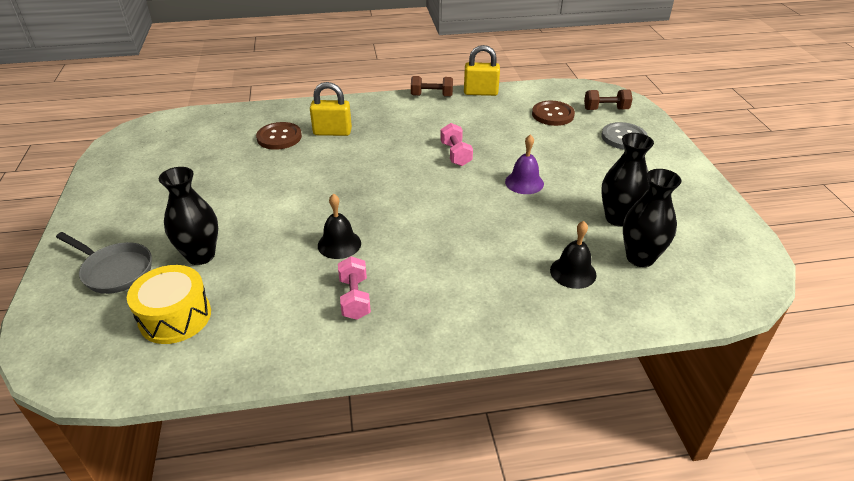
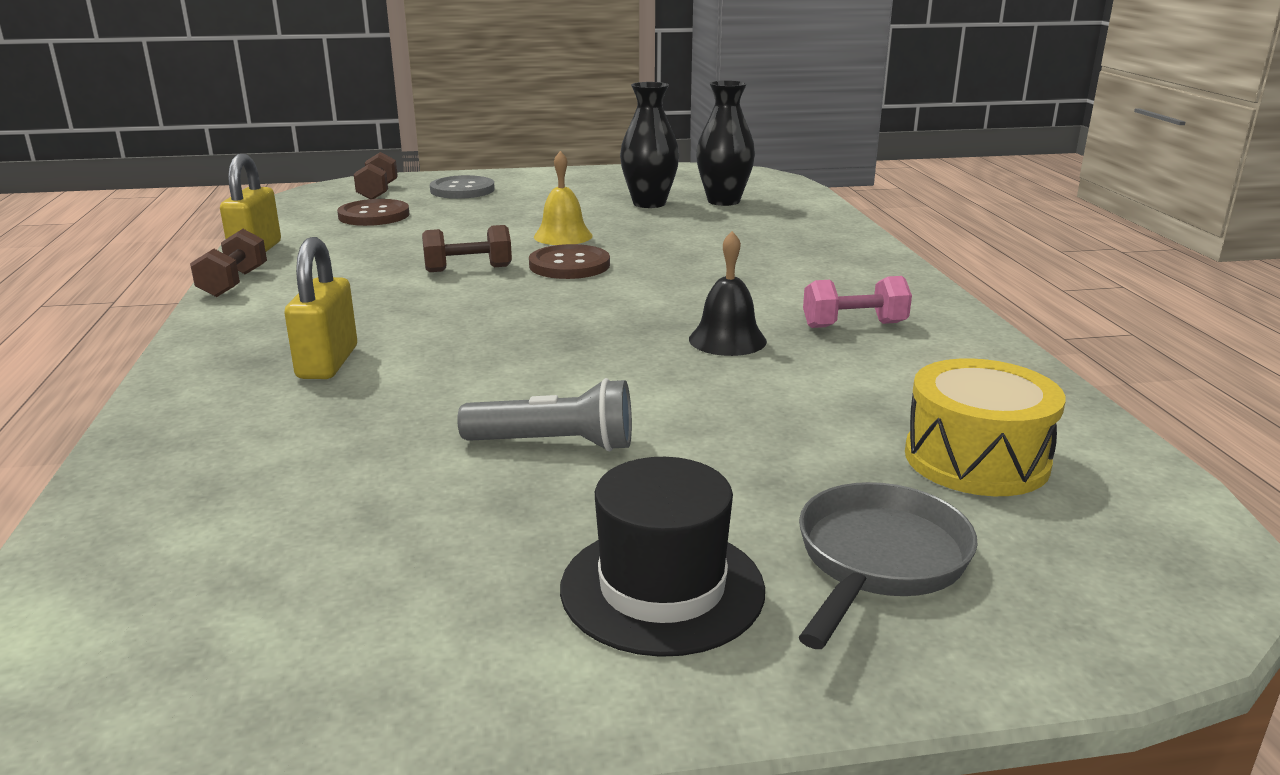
camera: 90 degrees left, 15 degrees down
black vase [159,167,218,265] -> none
brown button [256,122,302,150] -> brown button moved to [529,244,610,279]
pink dumbbell [440,123,473,166] -> brown dumbbell [422,225,512,272]
purple bell [505,134,544,194] -> yellow bell [534,151,593,245]
black bell [550,221,597,289] -> none
none -> grey flashlight [457,378,632,451]
none -> black hat [560,457,765,657]

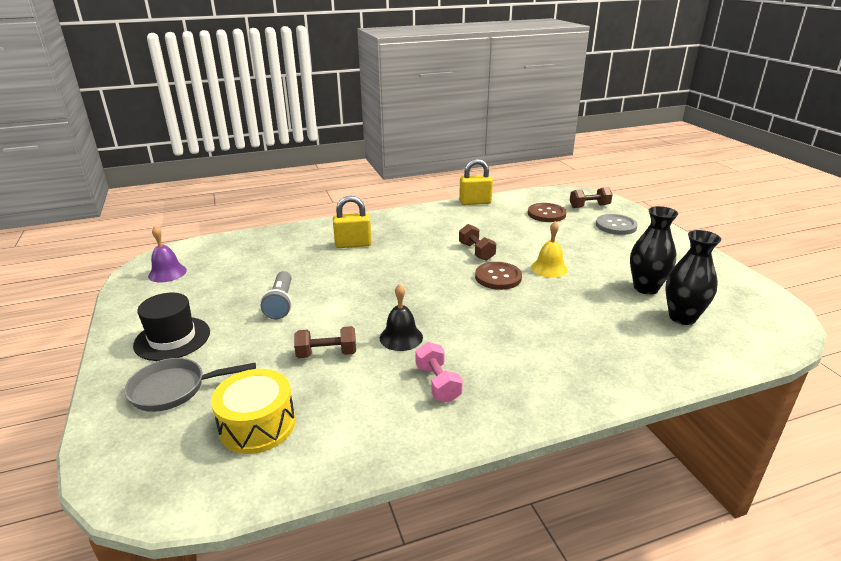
camera: 80 degrees right, 5 degrees up
brown dumbbell [190,229,267,297] -> brown dumbbell moved to [294,326,356,358]
grey pan [799,482,978,649] -> grey pan turned 150 degrees clockwise [125,358,256,412]
none -> purple bell [148,226,187,282]

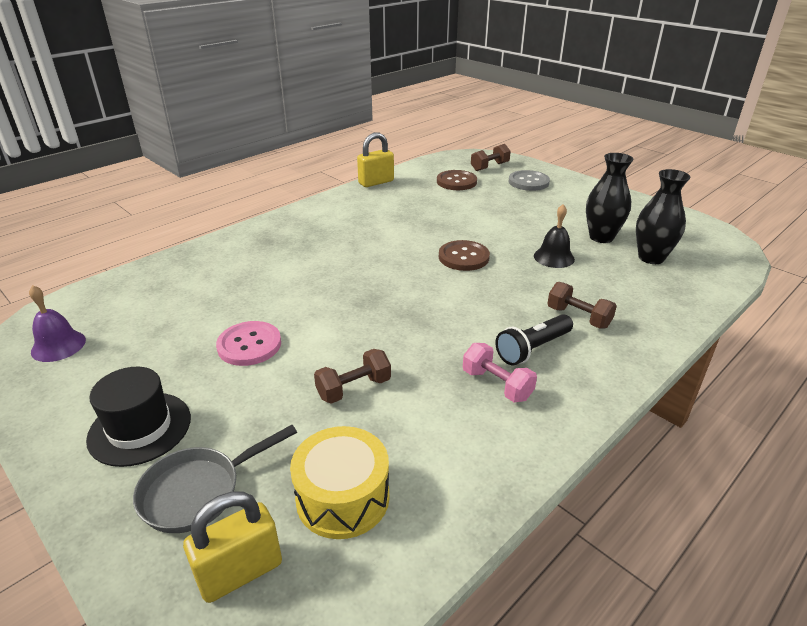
camera: 25 degrees left, 5 degrees up
grey flashlight [261,271,292,319] -> pink button [216,321,281,366]
yellow padlock [333,196,372,248] -> yellow padlock moved to [183,491,282,603]
black bell [380,284,423,351] -> black bell moved to [534,204,575,268]
brown dumbbell [459,224,496,261] -> brown dumbbell moved to [547,282,617,329]
yellow bell [531,221,568,278] -> none
none -> black flashlight [495,314,573,365]

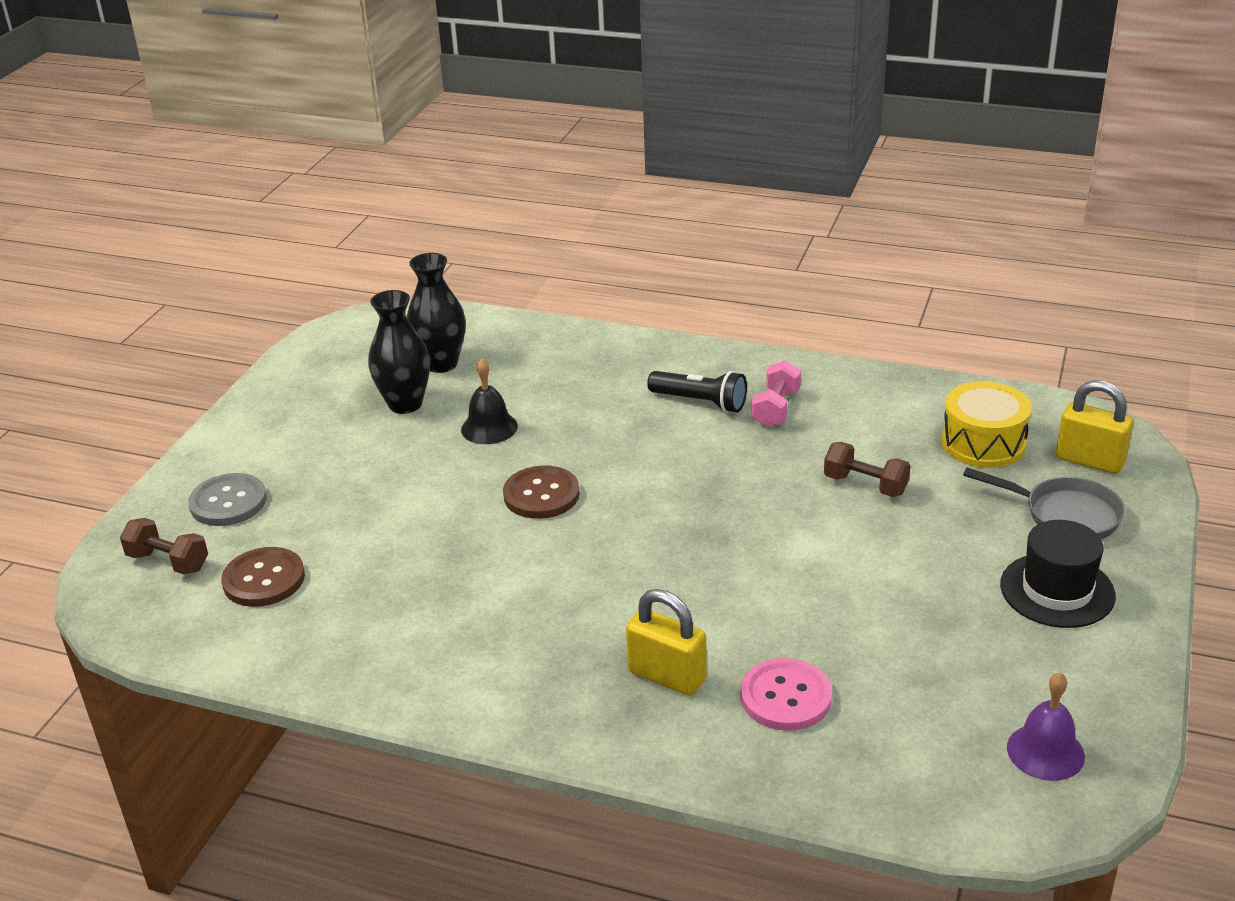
camera: 115 degrees left, 0 degrees up
pink button [216,321,281,366] -> pink button moved to [741,658,832,731]
yellow padlock [357,132,394,187] -> yellow padlock moved to [626,589,707,696]
brown dumbbell [547,282,617,329] -> none

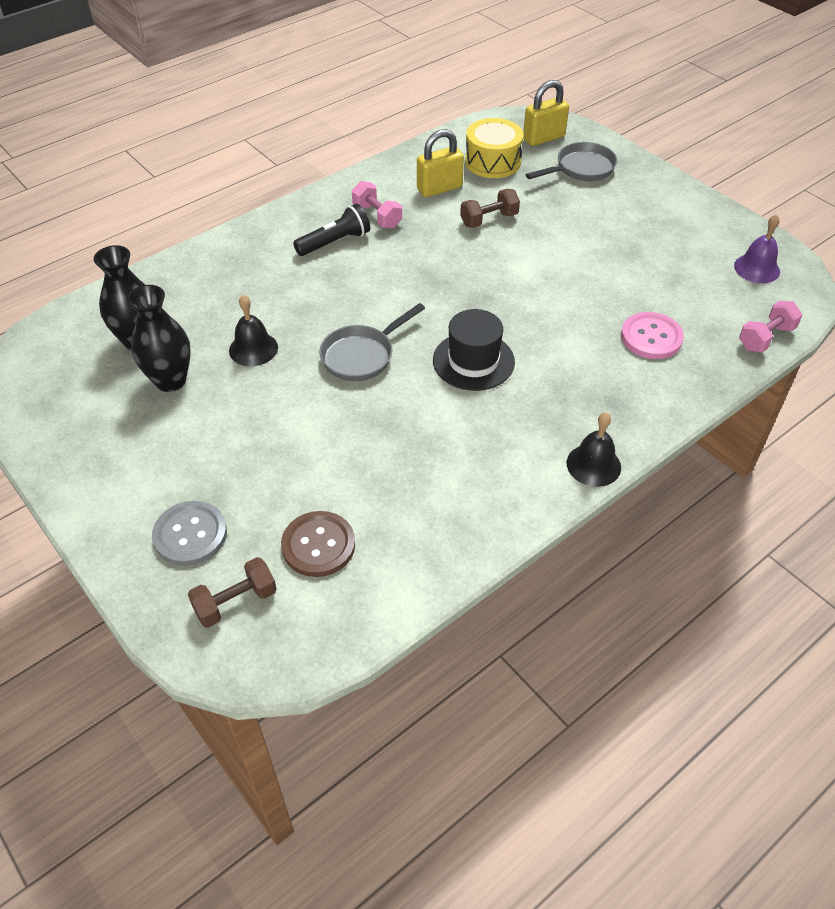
camera: 60 degrees left, 15 degrees up
brown button [503,465,580,519] -> grey pan [319,303,425,381]
yellow padlock [626,589,707,696] -> yellow padlock moved to [417,129,464,197]
black hat [1000,520,1116,628] -> black hat moved to [433,309,515,391]
none -> black bell [567,412,621,487]
none -> pink dumbbell [739,301,802,352]

